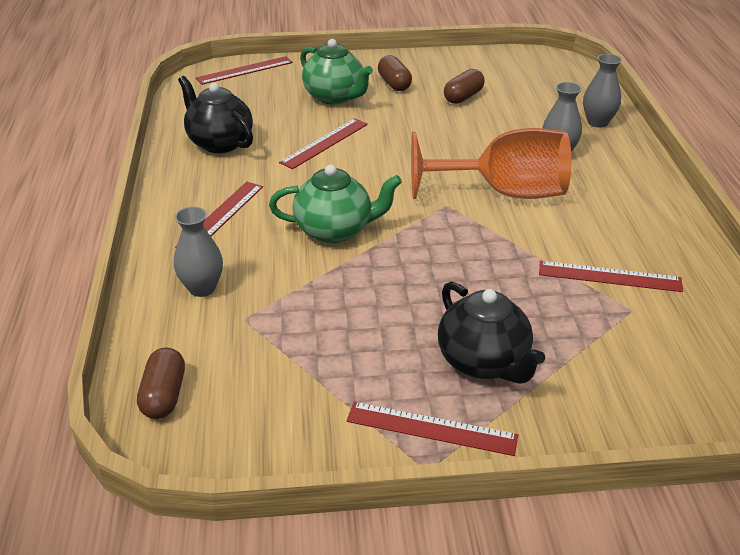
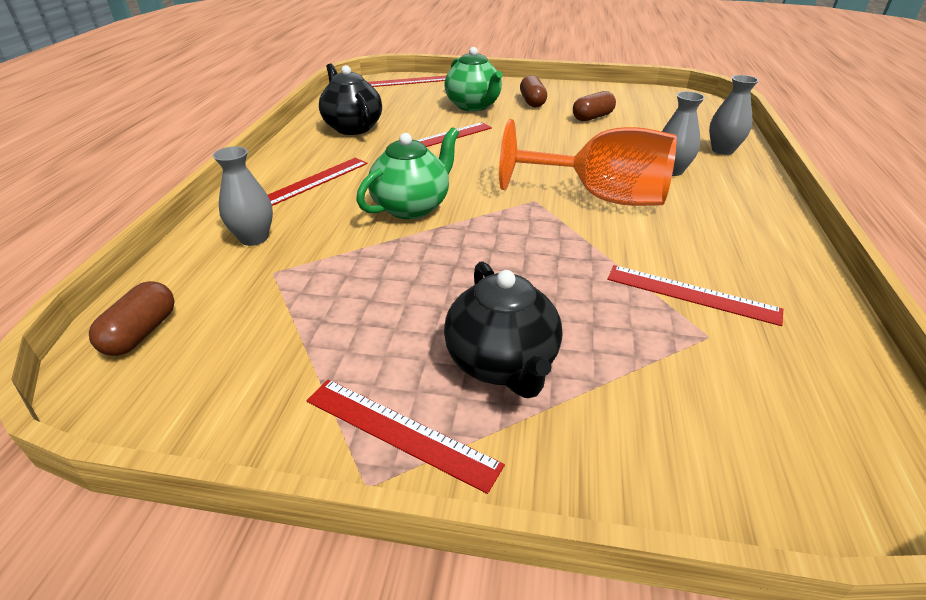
camera: 15 degrees right, 0 degrees up
green teapot [269,164,402,243] -> green teapot turned 60 degrees counterclockwise [356,127,459,219]

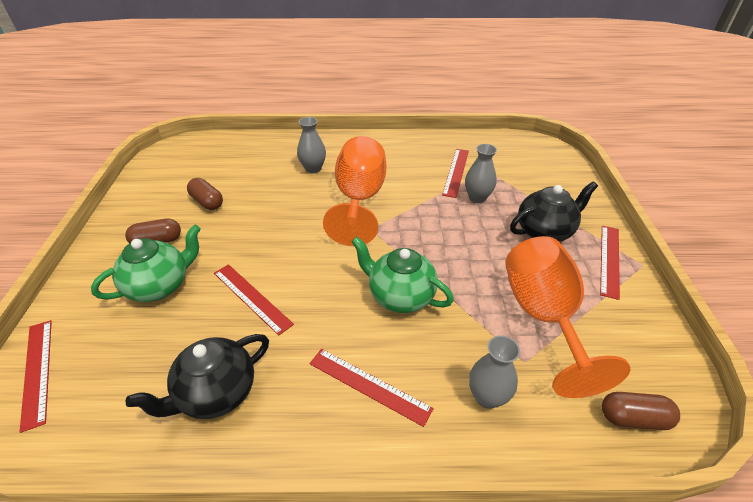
camera: 100 degrees left, 5 degrees up
grey vase [709,75,759,155] -> grey vase moved to [465,144,497,203]
none -> orange goblet [505,236,631,398]

